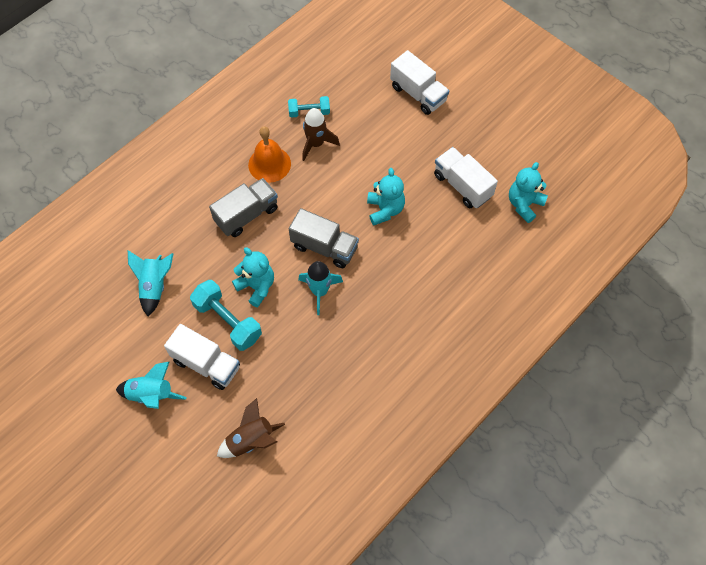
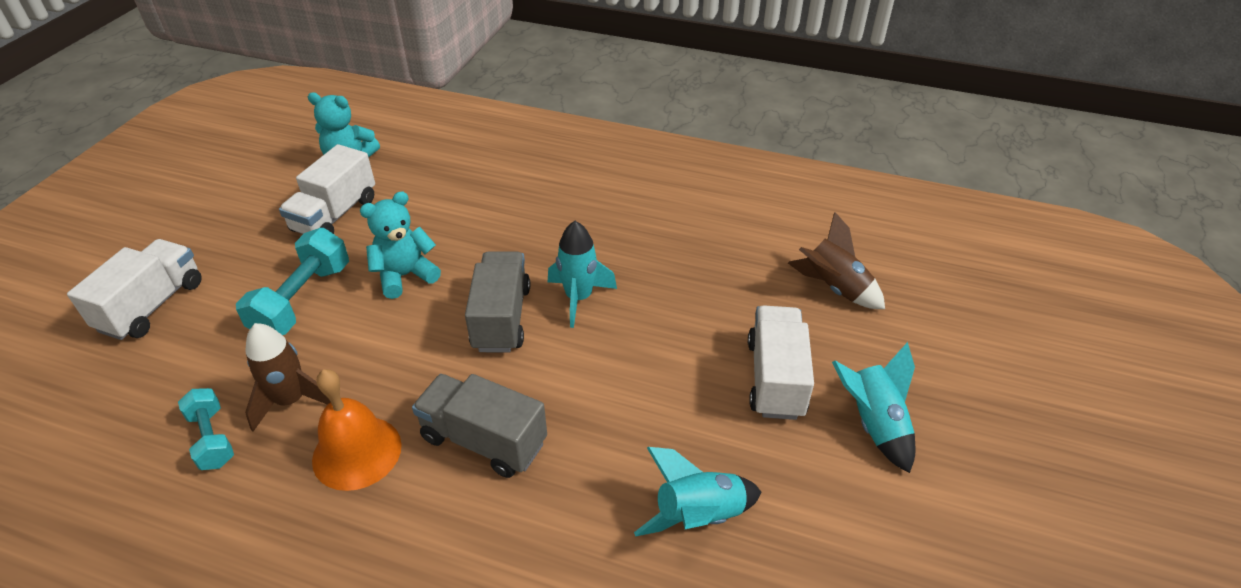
camera: 115 degrees left, 20 degrees down
turquoise dumbbell [190,280,262,351] -> turquoise dumbbell moved to [236,228,349,335]
turquoise teddy bear [232,247,274,307] -> none

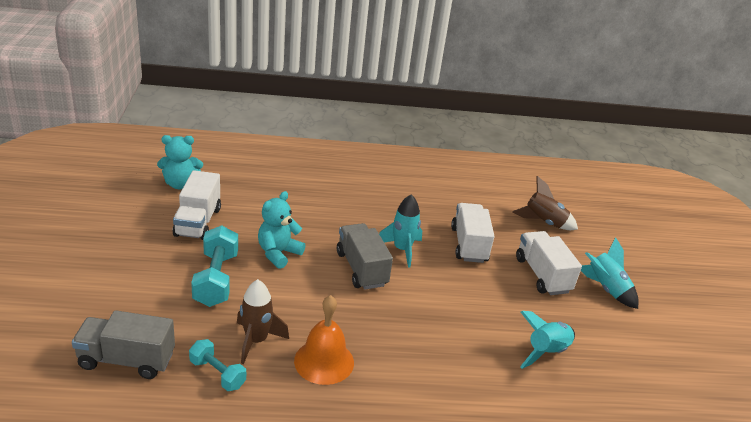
camera: 25 degrees left, 10 degrees down
white truck [67,239,202,340] -> white truck moved to [451,203,495,263]
grey truck [412,374,547,478] -> grey truck moved to [72,310,175,379]

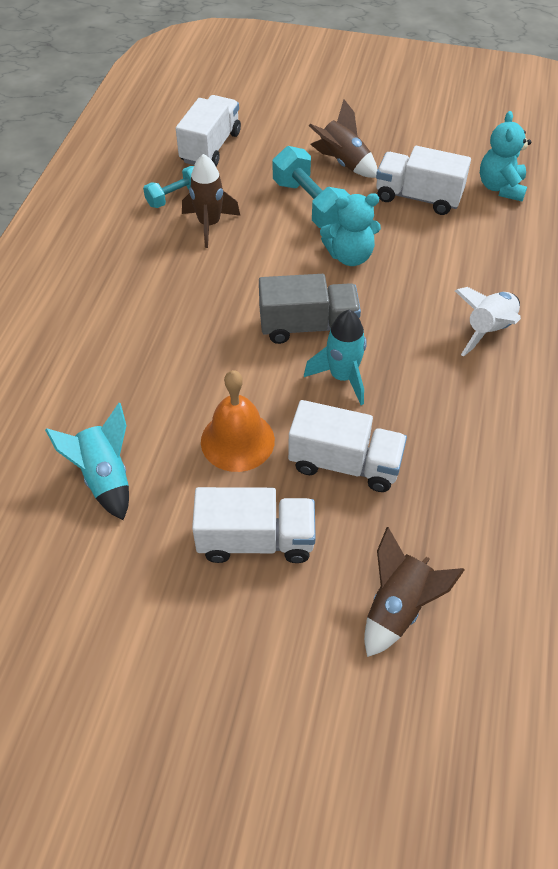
camera: 110 degrees right, 20 degrees up
grey truck [72,310,175,379] -> white truck [176,95,241,166]
turquoise dumbbell [191,225,238,307] -> turquoise dumbbell turned 45 degrees clockwise [273,146,350,228]
turquoise teddy bear [258,191,306,269] -> turquoise teddy bear turned 120 degrees clockwise [320,193,381,266]
orange bell [294,295,354,385] -> orange bell moved to [201,370,275,472]
turquoise rocket [581,237,639,309] -> none
none -> brown rocket [309,100,378,178]
none -> white rocket [455,287,521,357]

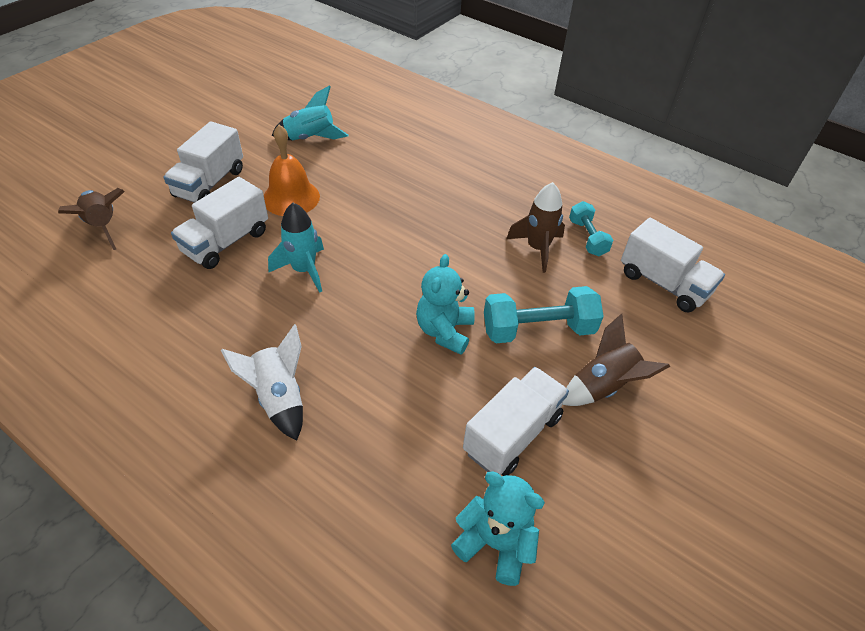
camera: 110 degrees right, 5 degrees down
grey truck [259,274,361,344] -> none

